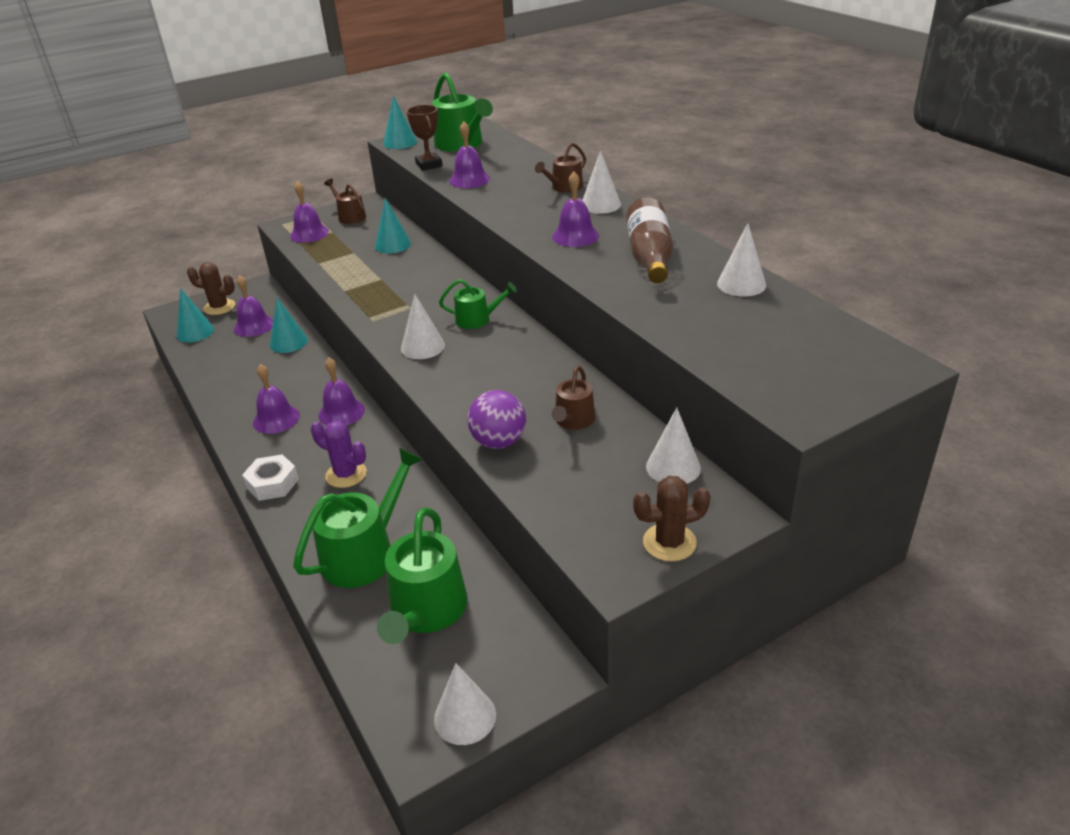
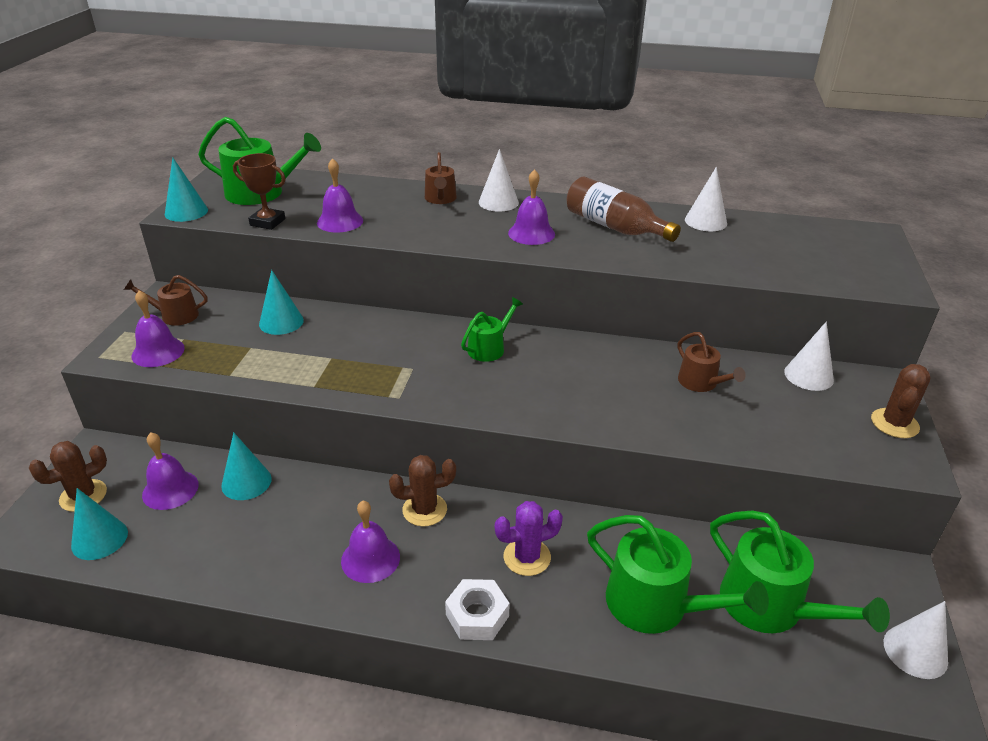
camera: 50 degrees left, 0 degrees up
green watering can [293,448,423,588] -> green watering can turned 135 degrees clockwise [587,515,769,634]
purple bell [319,358,365,426] -> brown cactus [389,455,456,527]
white cone [401,294,445,359] -> none
purple ball [467,390,526,449] -> none

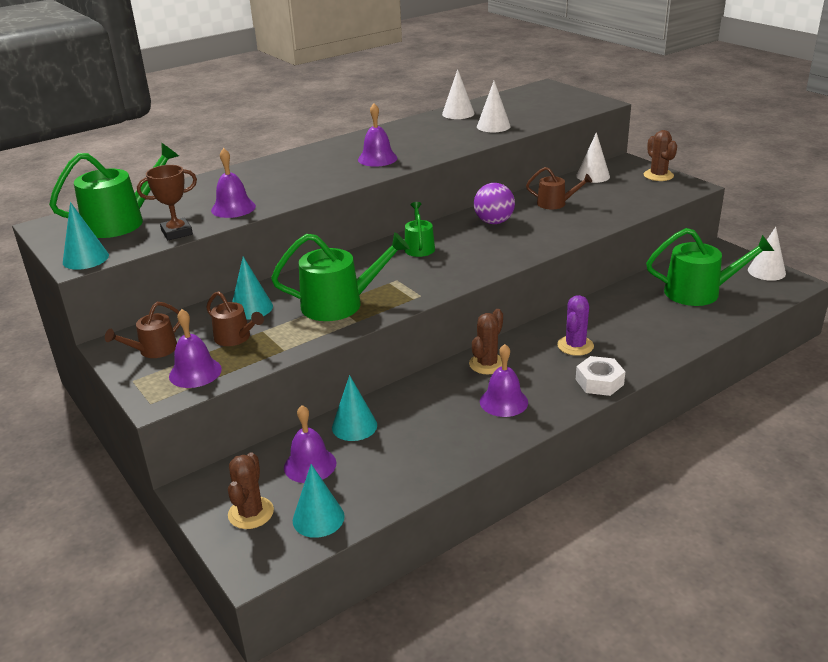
camera: 45 degrees left, 5 degrees down
brown watering can [425,152,457,204] -> brown watering can moved to [206,291,264,346]
white cone [479,149,519,212] -> white cone moved to [477,81,511,132]
brown bottle [567,177,681,242] -> none
green watering can [587,515,769,634] -> green watering can moved to [271,232,410,321]
none -> purple ball [474,183,515,224]

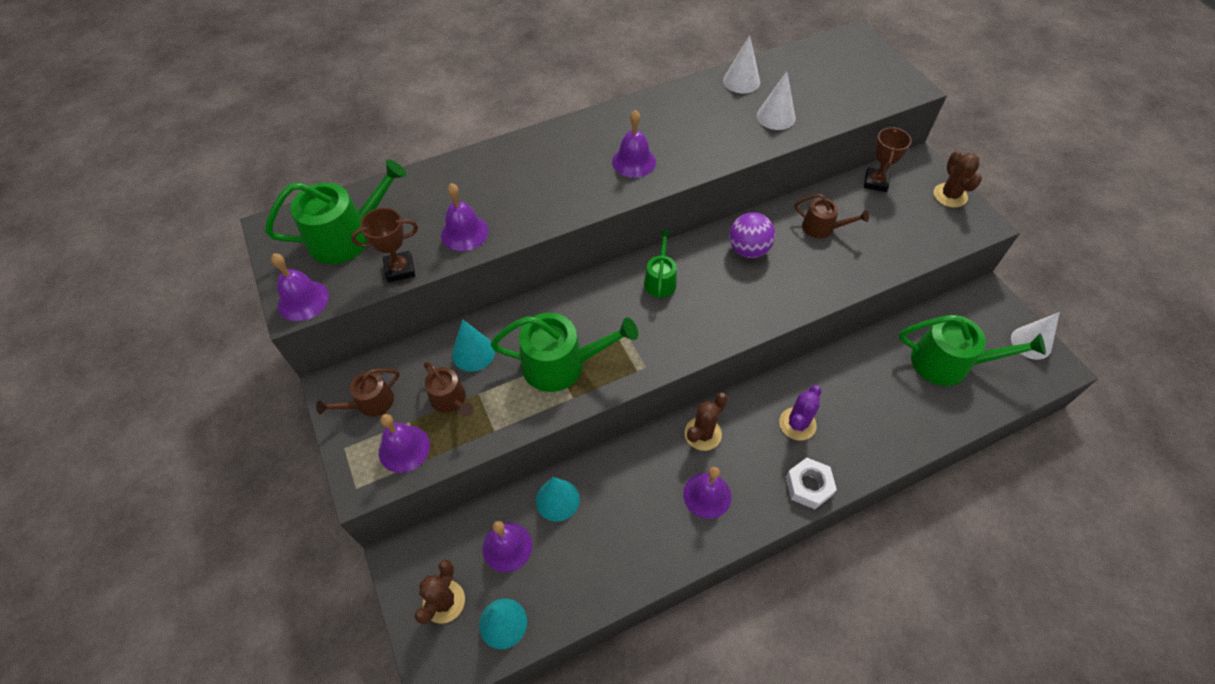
camera: 10 degrees right, 25 degrees up
turquoise cone [63,202,109,270] -> purple bell [271,253,329,321]
white cone [576,132,610,183] -> brown trophy [864,127,912,192]

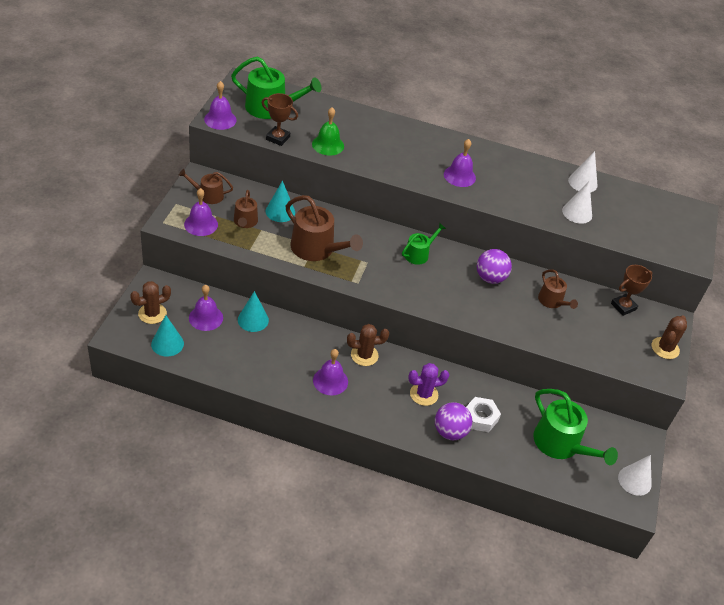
camera: 35 degrees right, 10 degrees down
purple bell [441,183,488,251] -> green bell [312,107,344,156]
green watering can [490,313,638,392] -> brown watering can [285,195,363,261]
white nut [786,458,837,509] -> white nut moved to [466,397,501,432]
none -> purple ball [435,402,472,440]

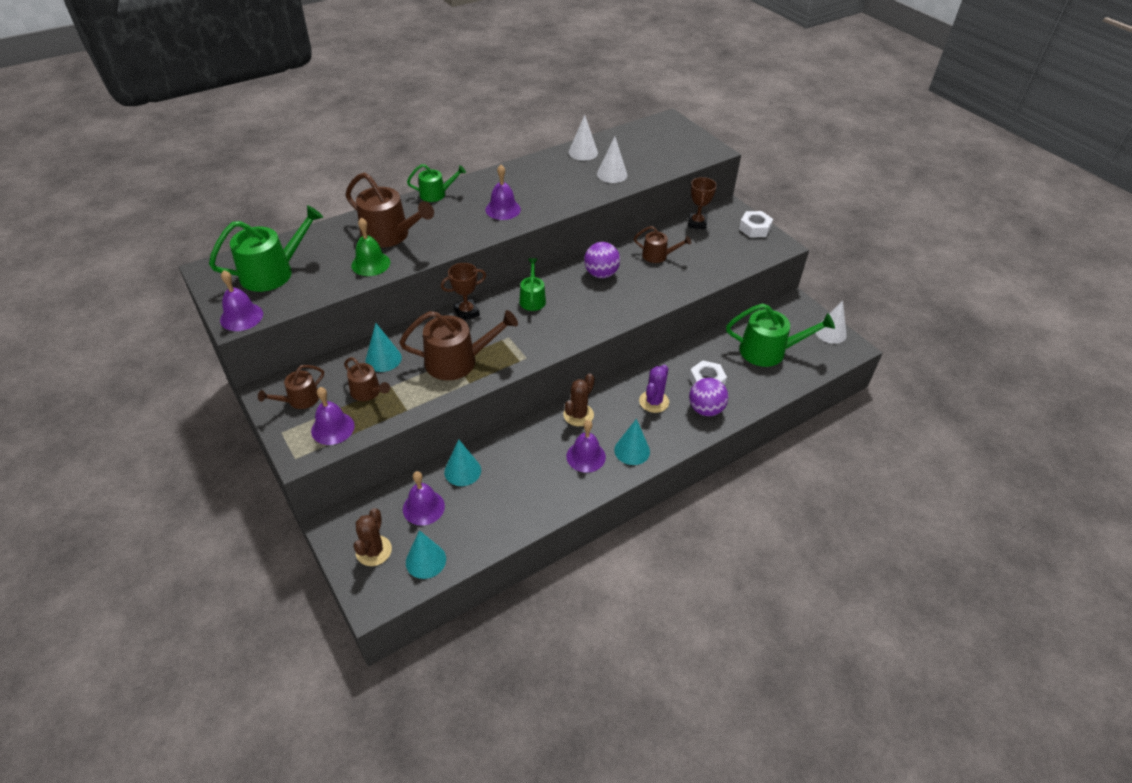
camera: 45 degrees left, 0 degrees up
brown trophy [261,93,298,146] -> brown trophy moved to [441,263,486,320]
brown cactus [652,315,687,359] -> white nut [739,211,773,238]
none -> brown watering can [345,172,434,248]
none -> green watering can [407,164,466,202]
none -> turquoise cone [614,419,650,465]

